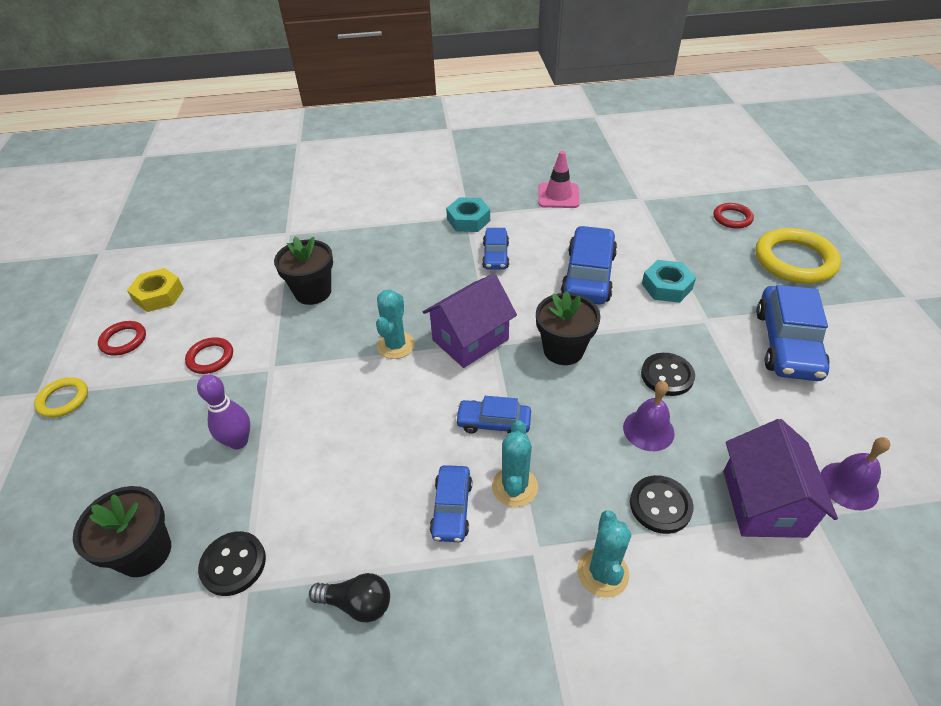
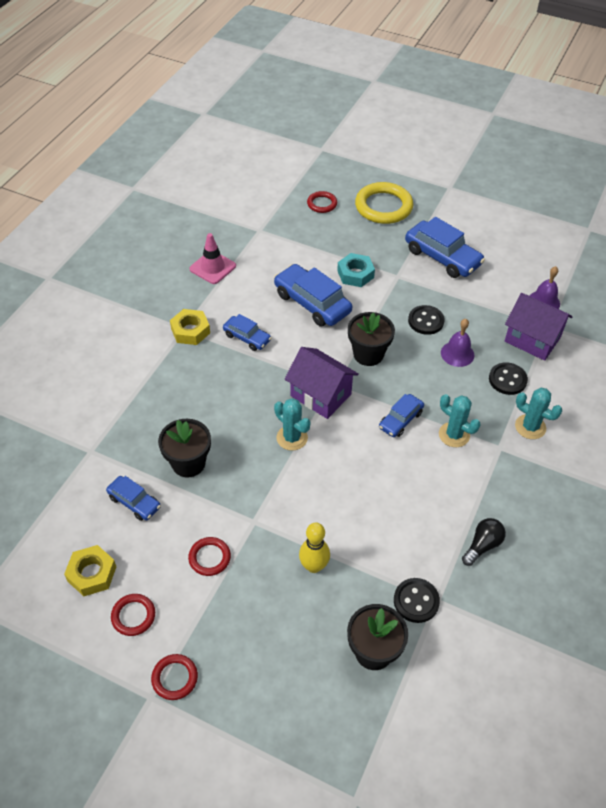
camera: 60 degrees left, 5 degrees up
yellow ring [34,377,88,418] -> red ring [151,654,198,700]
purple bowling pin [197,374,250,450] -> yellow bowling pin [299,522,330,573]
purple house [423,274,517,368] -> purple house turned 45 degrees counterclockwise [285,347,359,419]
blue car [430,465,472,542] -> blue car moved to [106,476,161,521]
turquoise nut [446,197,490,232] -> yellow nut [170,309,210,345]

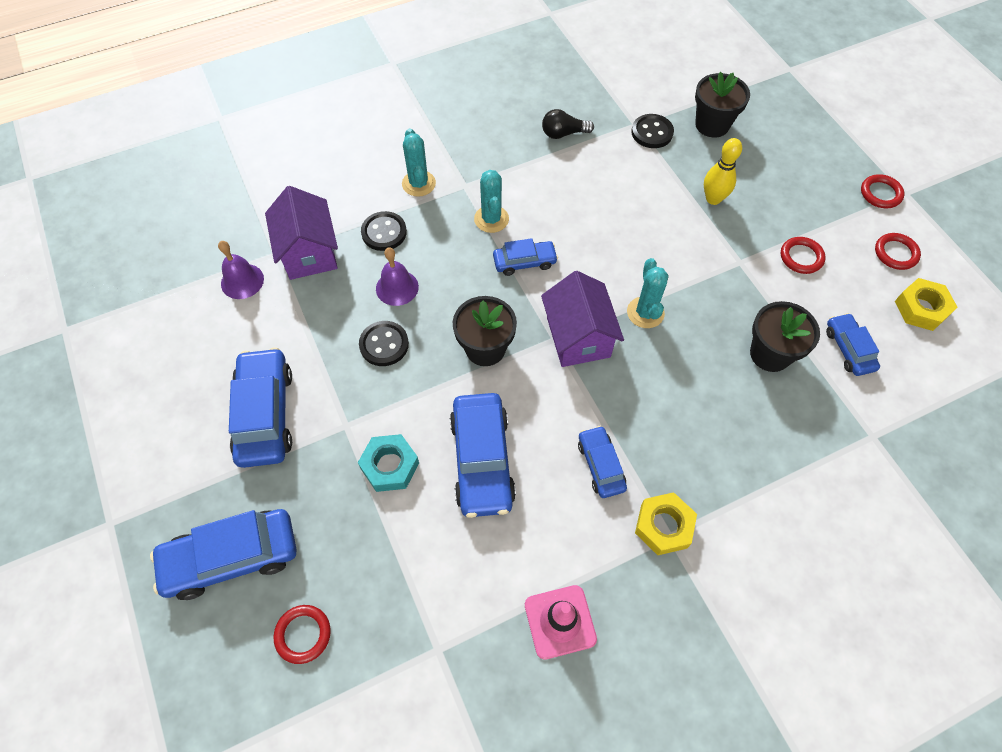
camera: 140 degrees left, 10 degrees up
yellow ring [355,182,413,224] -> blue car [150,509,297,600]

